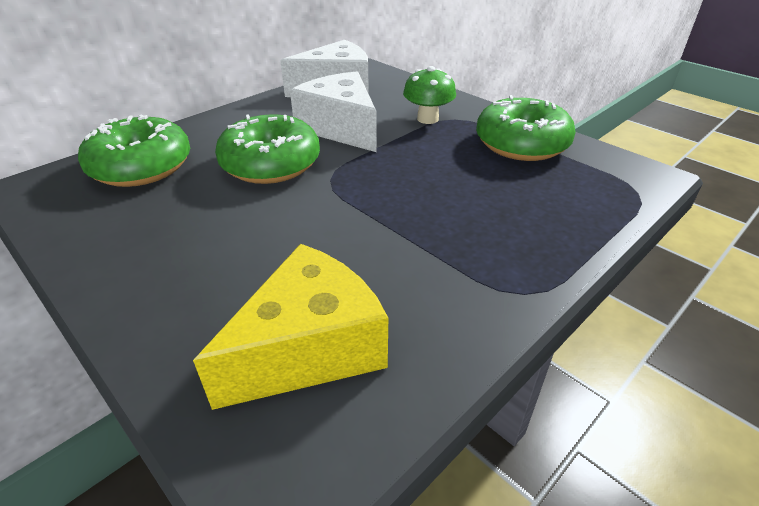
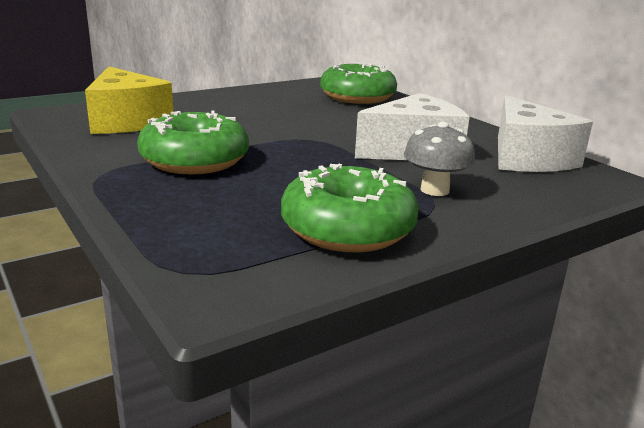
camera: 100 degrees right, 15 degrees down
green donut [215,114,320,184] -> green donut moved to [137,111,249,174]
green mushroom [403,66,456,124] -> grey mushroom [404,122,475,196]

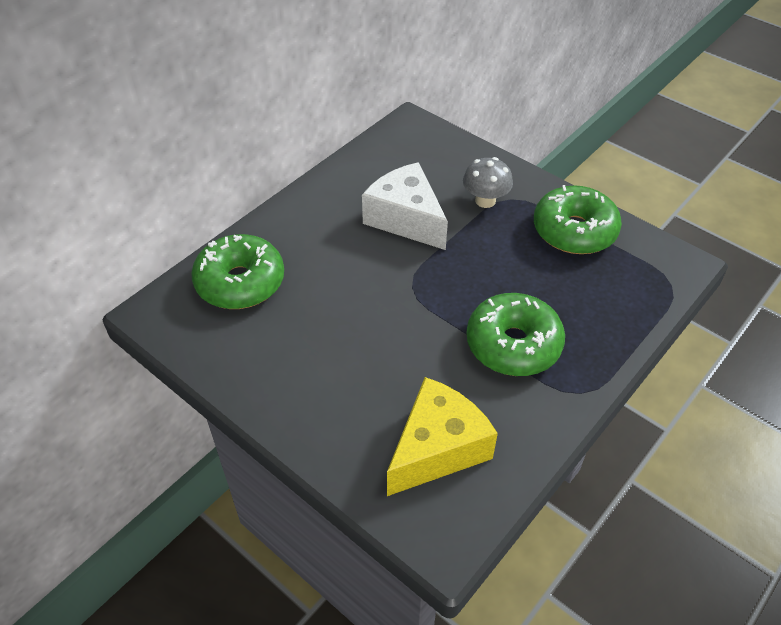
camera: 105 degrees left, 25 degrees up
white cheese [498,95,593,172] -> none

